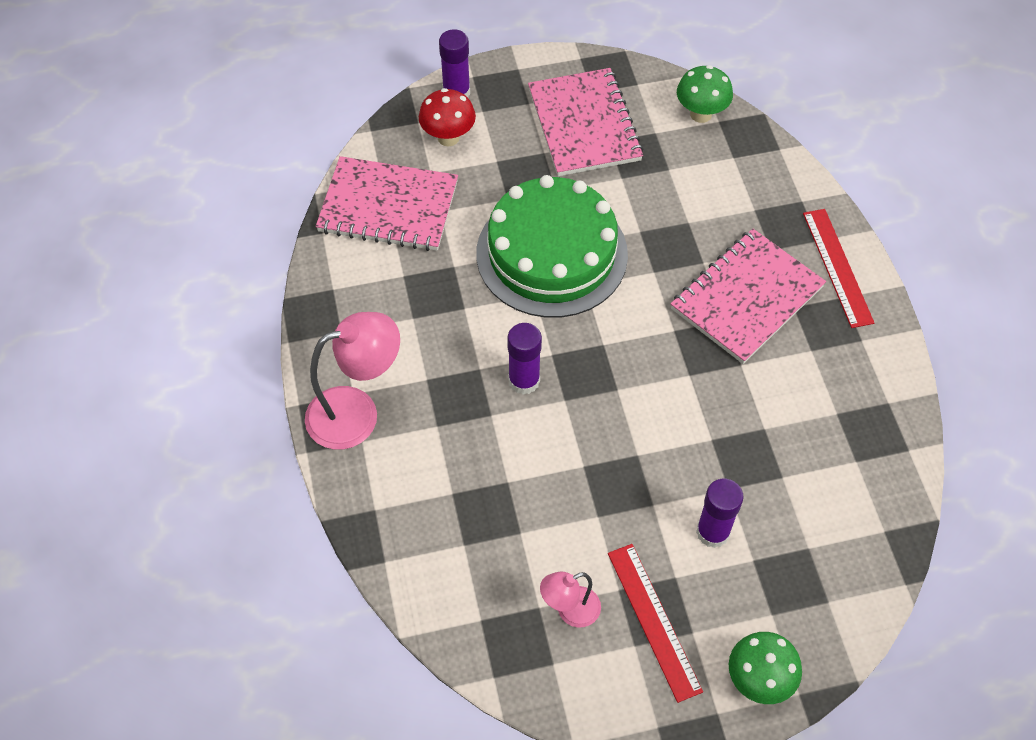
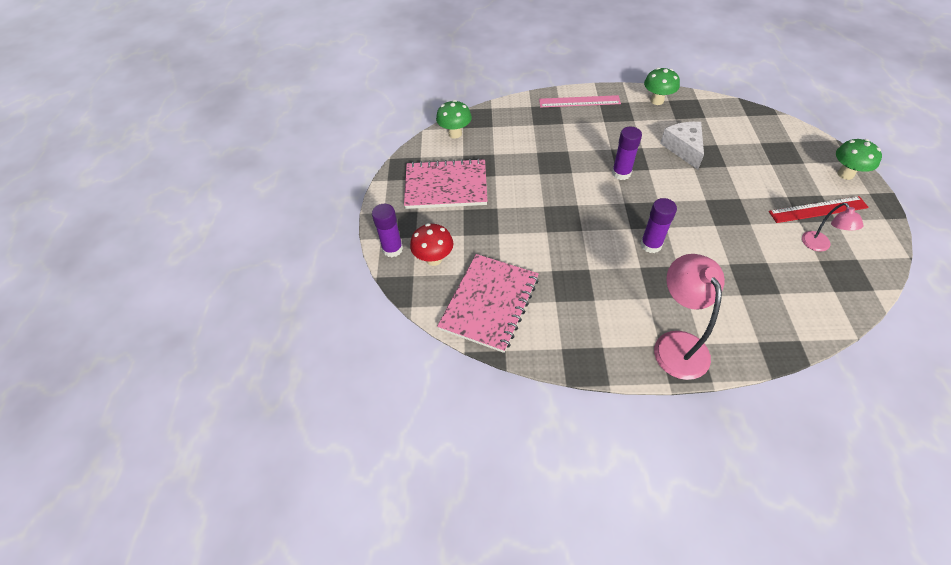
camera: 75 degrees left, 5 degrees down
green cake [476,175,628,318] -> none
pink notebook [671,229,826,364] -> none
purple glue stick [696,479,744,548] -> purple glue stick moved to [612,127,642,180]
red ruler [803,209,874,328] -> pink ruler [539,95,621,107]
none -> green mushroom [644,68,680,105]
none -> white cheese [660,122,704,169]

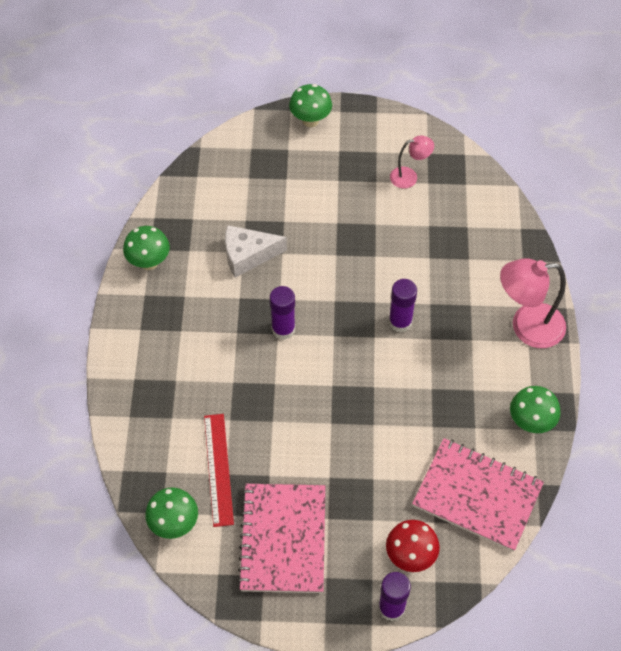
camera: 90 degrees left, 5 degrees up
pink ruler [539,95,621,107] -> none
red ruler [769,196,869,223] -> red ruler moved to [204,414,234,527]
none -> green mushroom [510,386,561,433]

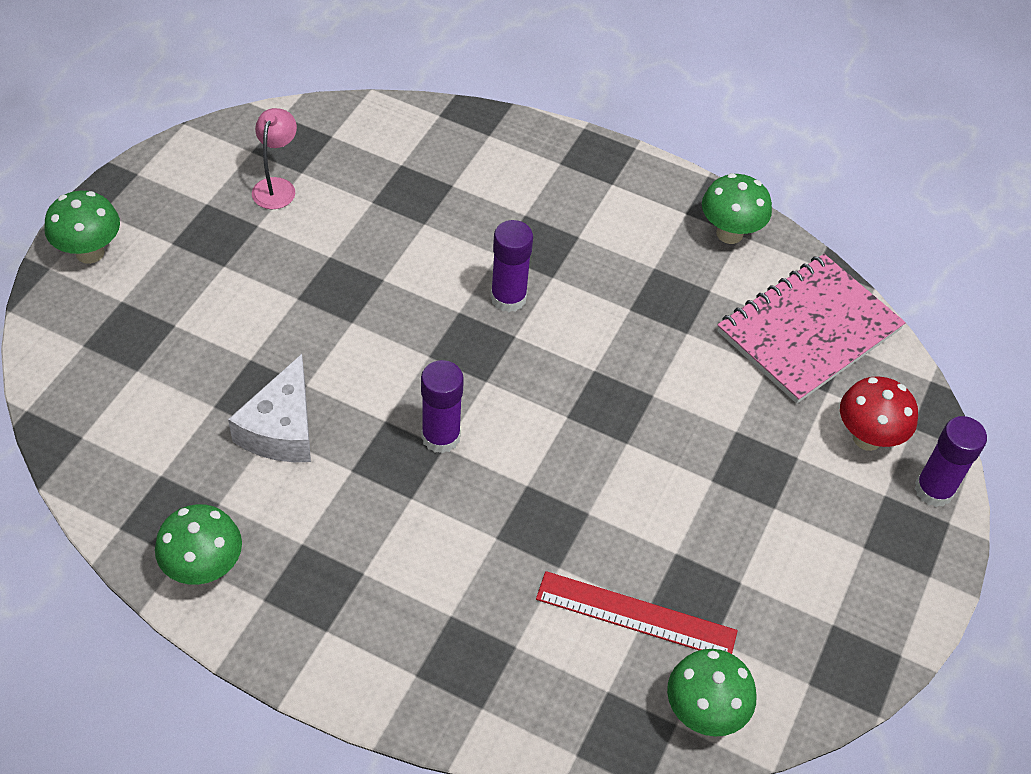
camera: 70 degrees left, 5 degrees down
pink notebook [237,484,325,593] -> none
pink lamp [500,258,566,348] -> none

